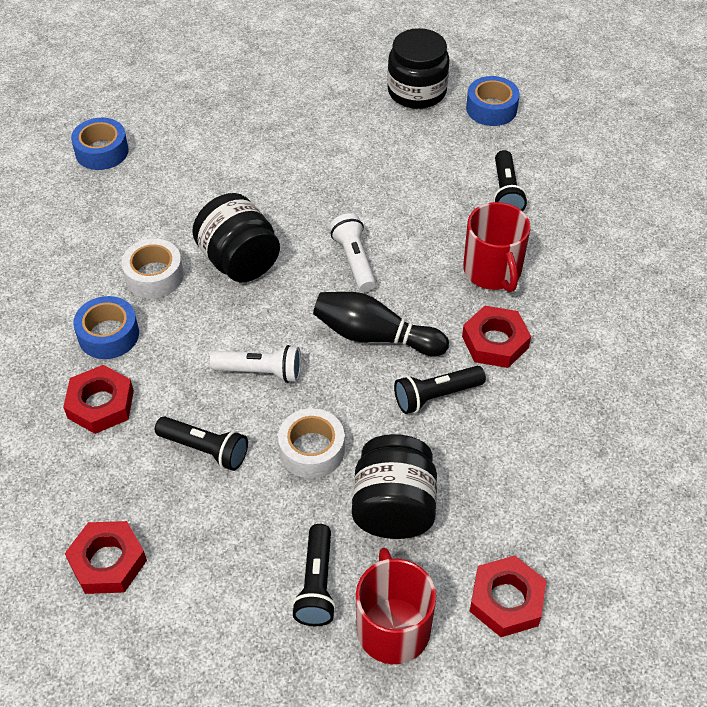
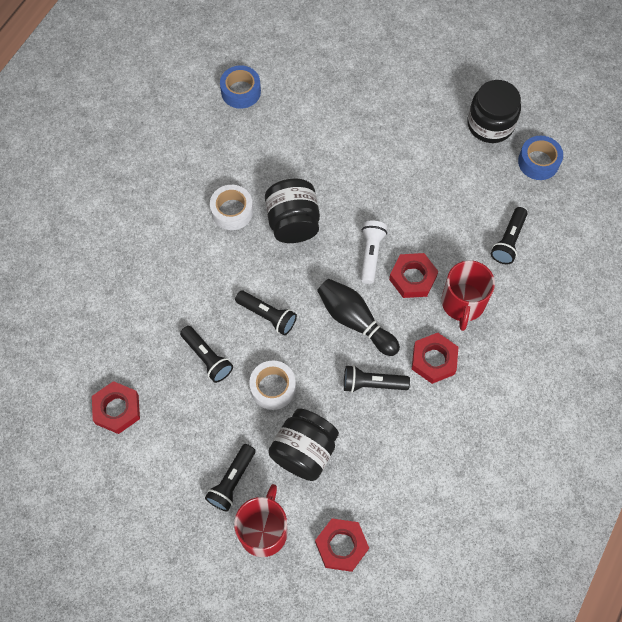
camera: 25 degrees right, 15 degrees up
red nut [63,365,134,434] -> red nut moved to [389,253,438,298]
blue tape [73,296,139,359] -> none
white flashlight [210,345,301,383] -> black flashlight [235,291,297,335]

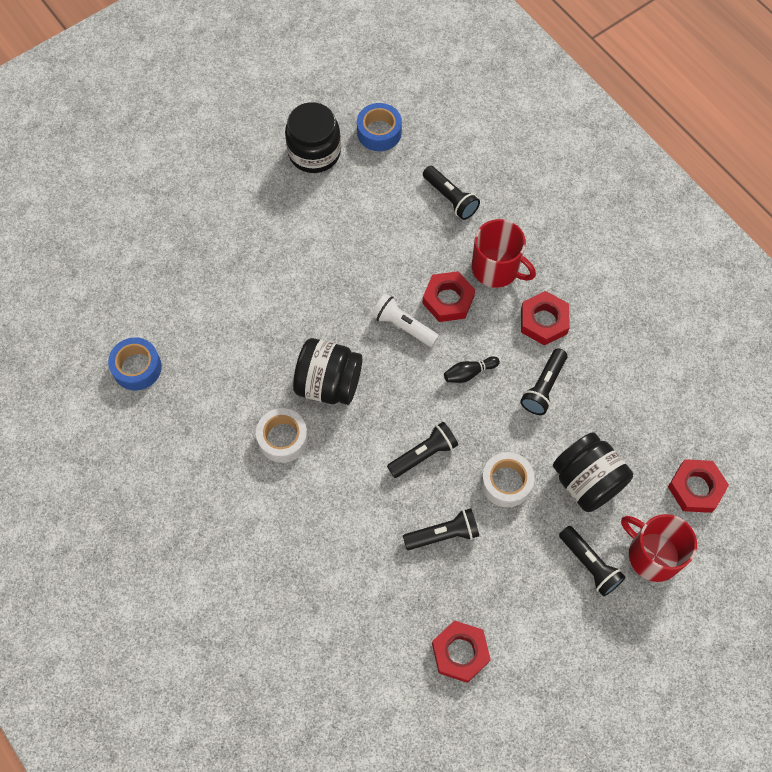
camera: 65 degrees left, 0 degrees up
black bowling pin [317,279,400,356] -> black bowling pin [444,356,500,383], size x0.53

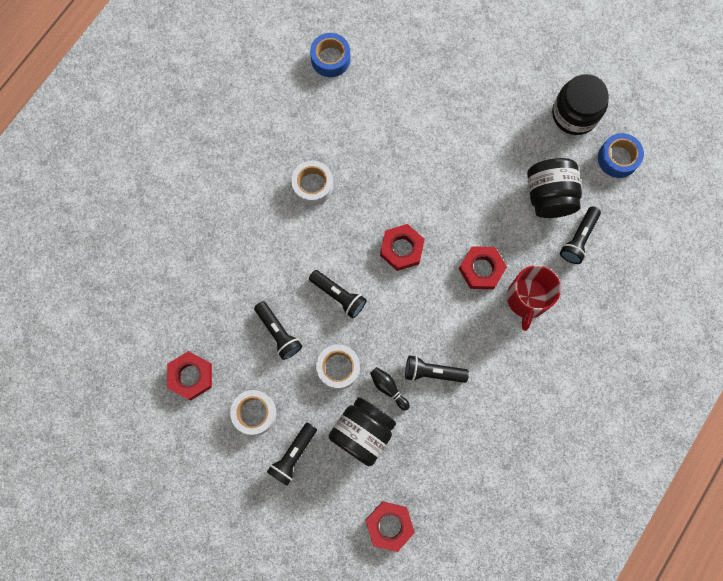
camera: 70 degrees right, 10 degrees up
black jar [293,338,362,405] -> black jar moved to [527,158,582,218]
white flashlight [371,293,439,347] -> none
black bowling pin [444,356,500,383] -> black bowling pin moved to [370,367,410,411]
red nut [521,291,570,345] -> red nut moved to [380,224,425,271]
red mug [621,514,697,582] -> none
none -> white tape [230,390,277,435]

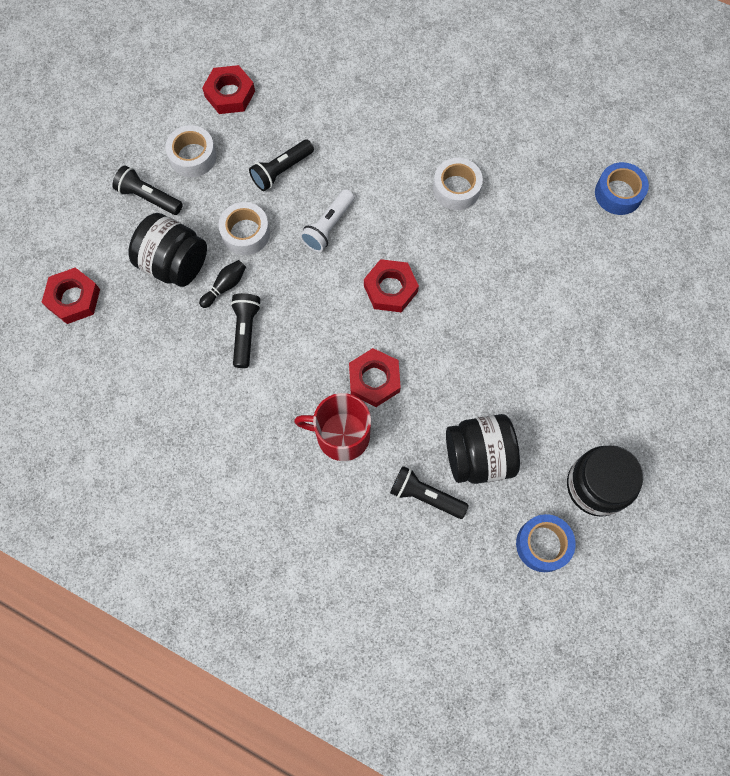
camera: 85 degrees right, 5 degrees down
black flashlight [309,270,367,319] -> white flashlight [300,189,354,252]

